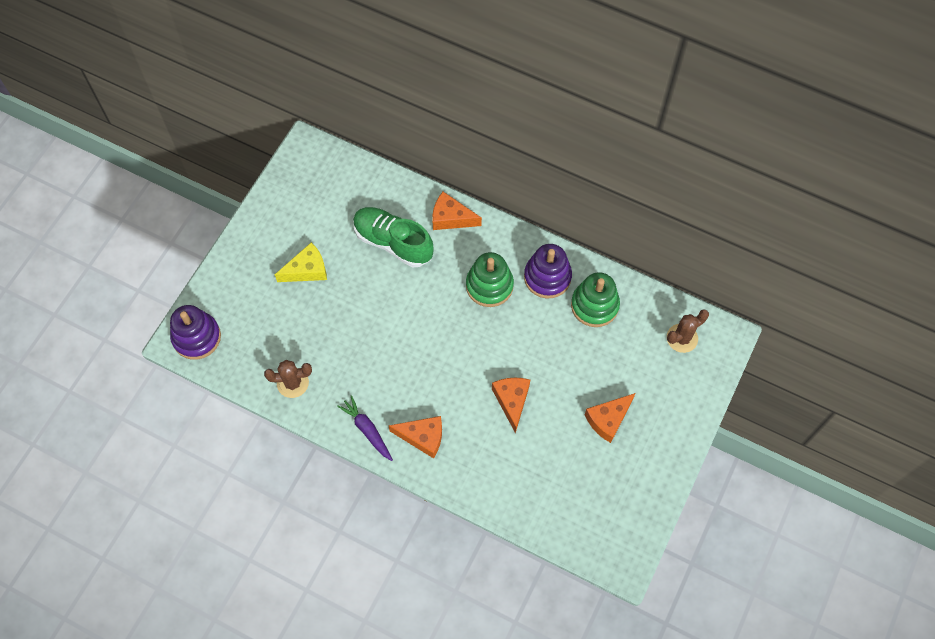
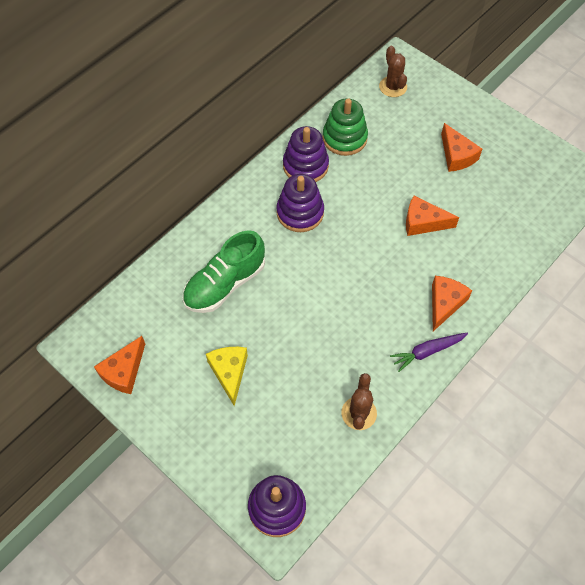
camera: 75 degrees left, 5 degrees down
orange cheese [432,192,482,230] -> orange cheese moved to [94,336,145,394]
green stacking toy [466,252,514,307] -> purple stacking toy [276,174,324,232]

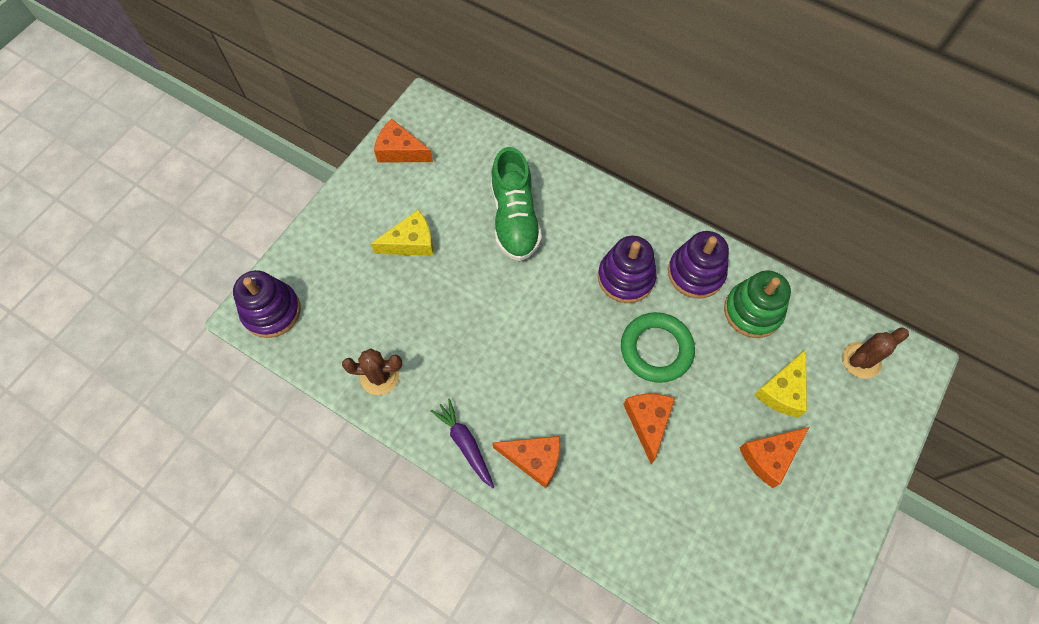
camera: 80 degrees right, 5 degrees up
green shoe [183,230,265,313] -> green shoe turned 135 degrees counterclockwise [491,147,542,261]
none -> green ring [621,312,695,383]
none -> yellow cheese [754,349,807,417]

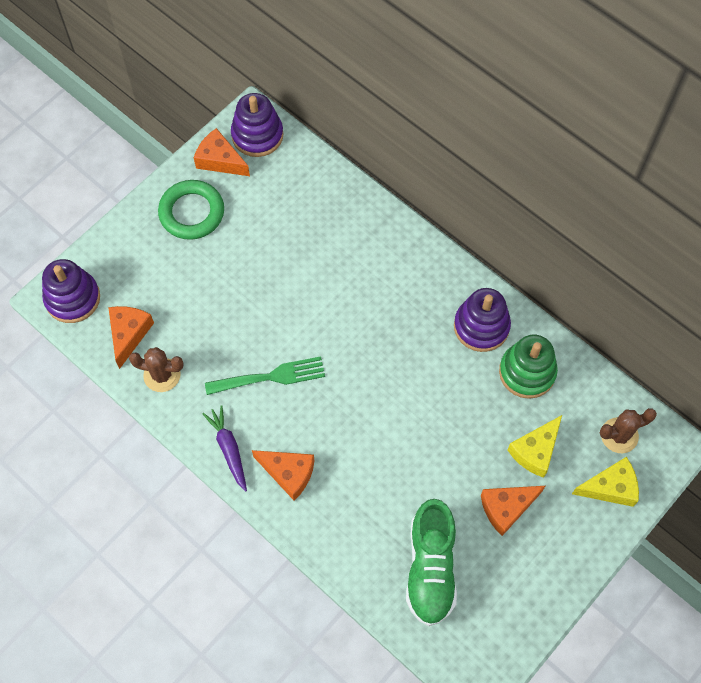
camera: 10 degrees right, 0 degrees up
yellow cheese [371,210,433,256] -> yellow cheese moved to [572,457,639,507]
green shoe [491,147,542,261] -> green shoe moved to [406,499,457,626]
purple stacking toy [598,236,657,303] -> purple stacking toy moved to [231,93,283,157]
green ring [621,312,695,383] -> green ring moved to [158,180,224,240]
orange cheese [623,394,675,464] -> orange cheese moved to [108,306,154,369]
none -> green fork [205,356,325,395]

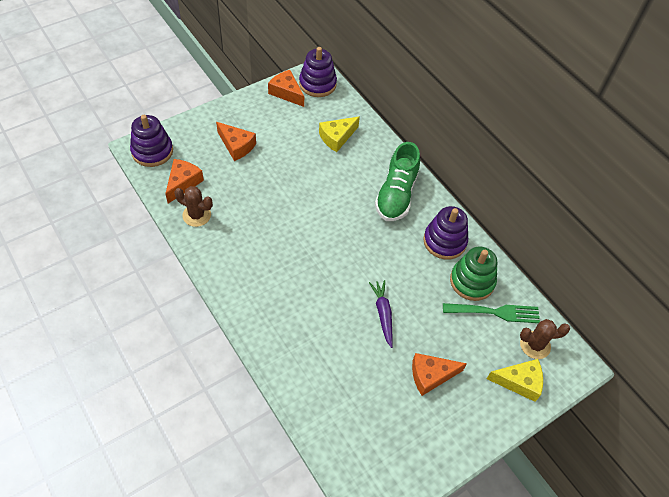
camera: 10 degrees right, 10 degrees down
green ring [158,180,224,240] -> none
purple carrot [203,405,247,492] -> purple carrot moved to [369,280,393,348]
green fork [205,356,325,395] -> green fork moved to [443,303,540,323]
orange cheese [252,450,314,500] -> orange cheese moved to [216,122,256,161]
green shoe [406,499,457,626] -> green shoe moved to [375,142,420,221]
yellow cheese [508,415,562,478] -> yellow cheese moved to [319,116,360,152]

